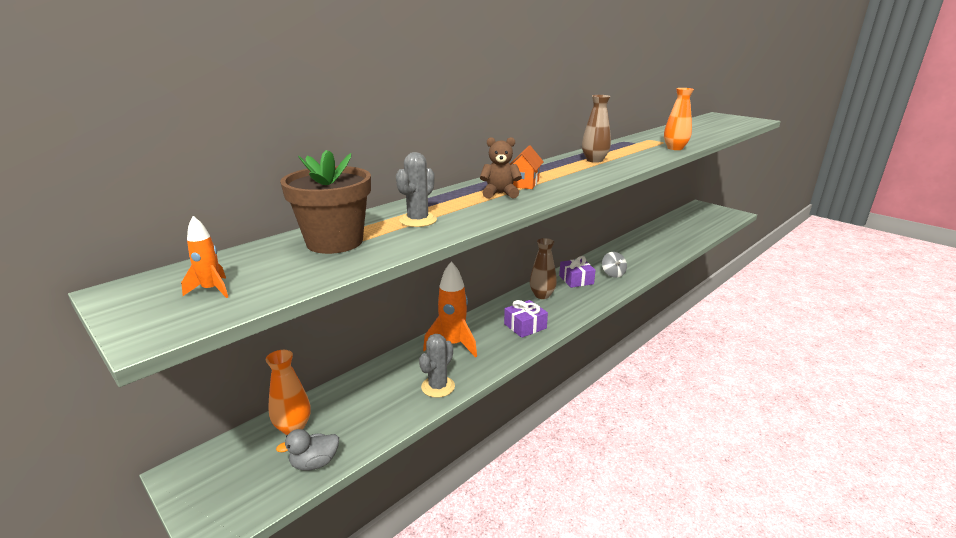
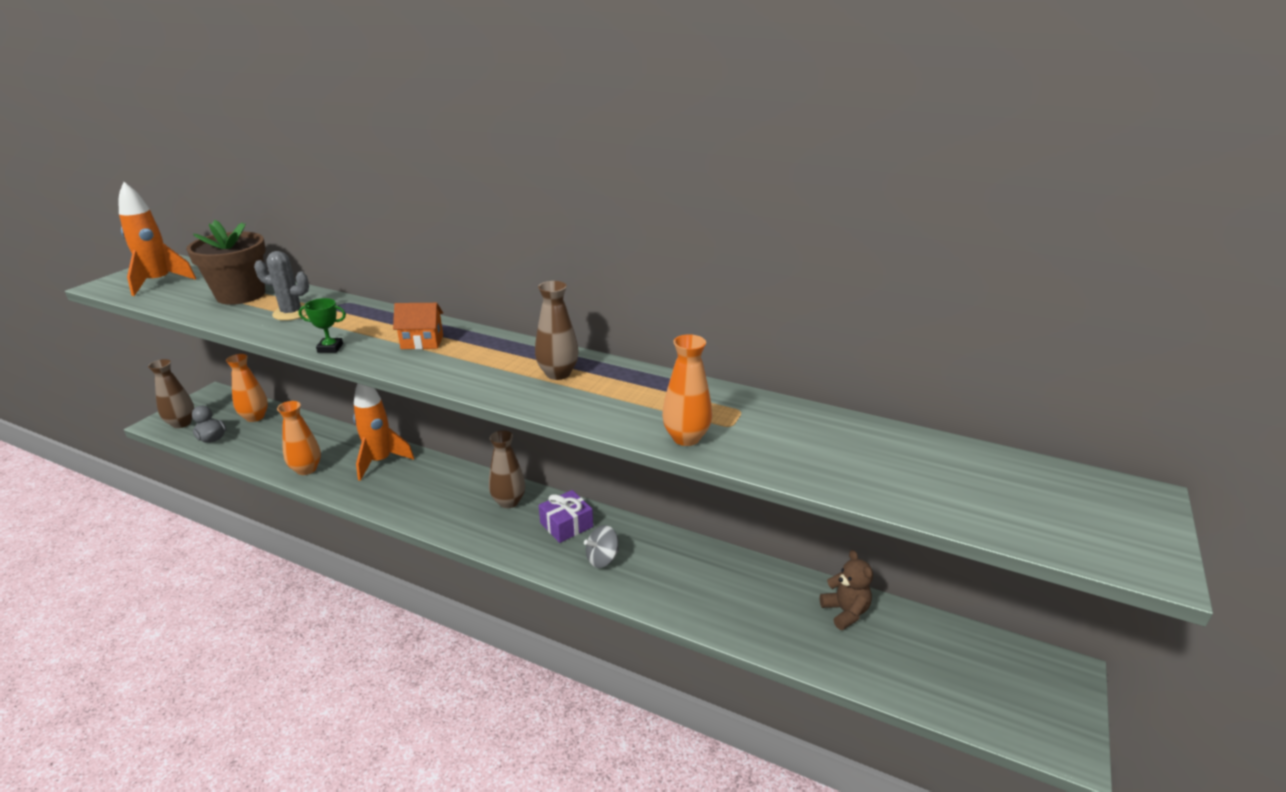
camera: 70 degrees right, 5 degrees up
orange rocket [181,216,228,298] -> orange rocket [119,182,196,296], size x1.95
grey cactus [419,334,455,398] -> orange vase [277,401,321,475]
brown teddy bear [480,137,522,199] -> brown teddy bear moved to [820,550,873,630]
purple gift [504,300,548,338] -> none
none -> brown vase [148,359,194,428]
none -> green trophy [299,298,346,353]

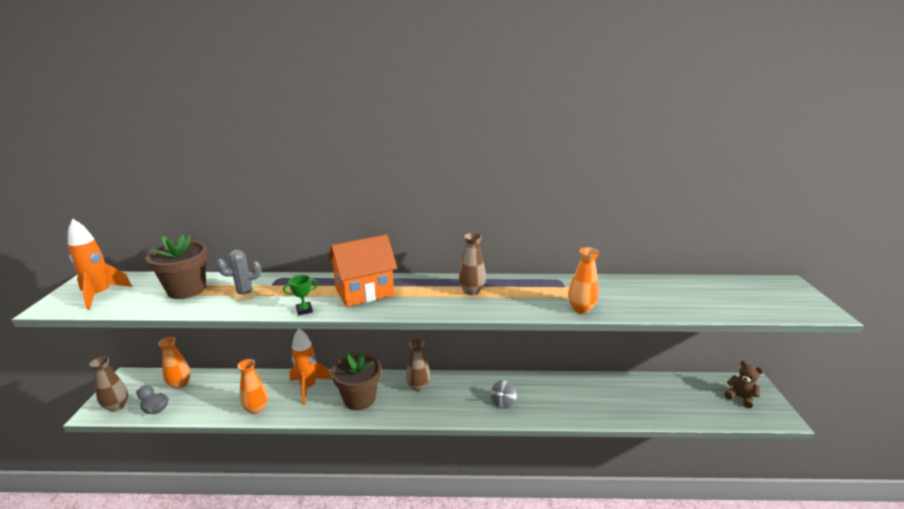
camera: 25 degrees left, 5 degrees down
orange house [393,303,443,349] -> orange house [328,235,397,307], size x1.94
purple gift [539,490,593,543] -> none
brown teddy bear [820,550,873,630] -> brown teddy bear moved to [724,361,764,408]
none -> brown flower pot [331,350,381,410]

